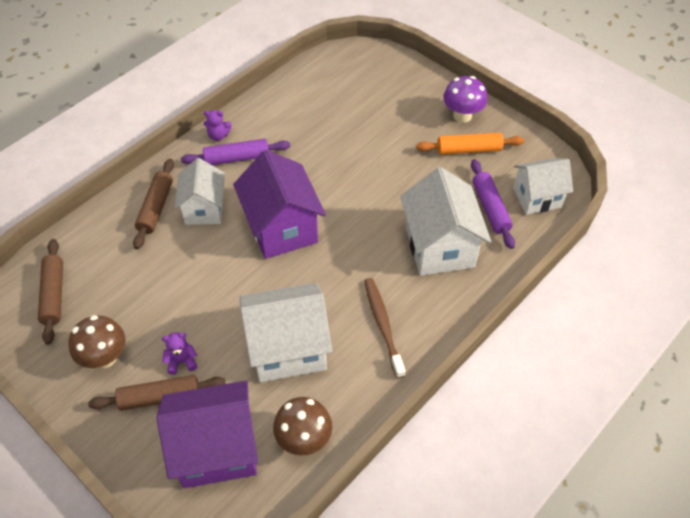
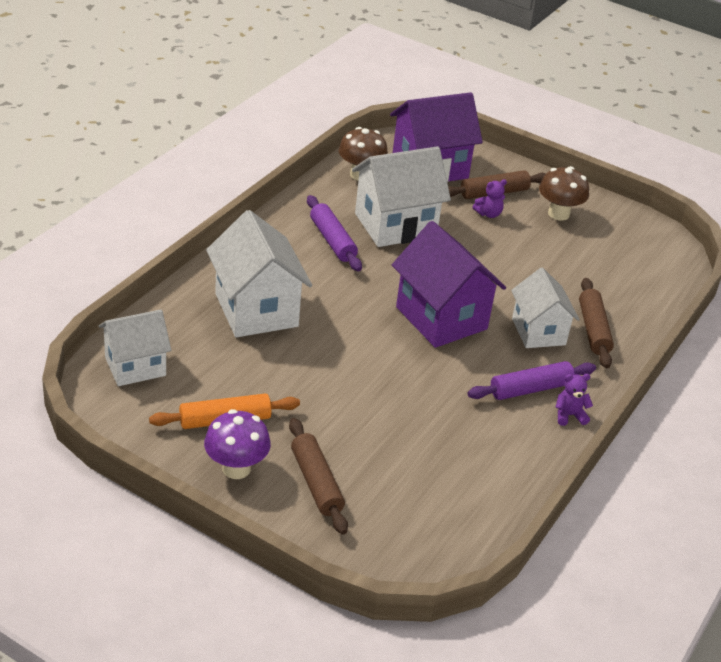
camera: 165 degrees right, 15 degrees down
brown rolling pin [38,239,63,345] -> brown rolling pin moved to [289,418,348,535]
brown toothbrush [364,278,406,378] -> none
purple rolling pin [471,159,515,249] -> purple rolling pin moved to [307,195,362,271]

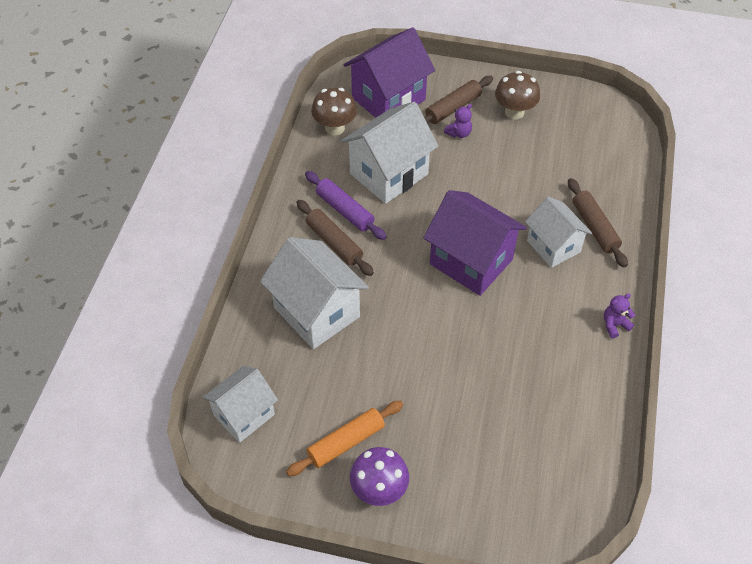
camera: 15 degrees left, 15 degrees up
brown rolling pin [289,418,348,535] -> brown rolling pin moved to [296,200,374,276]
purple rolling pin [467,361,596,400] -> none

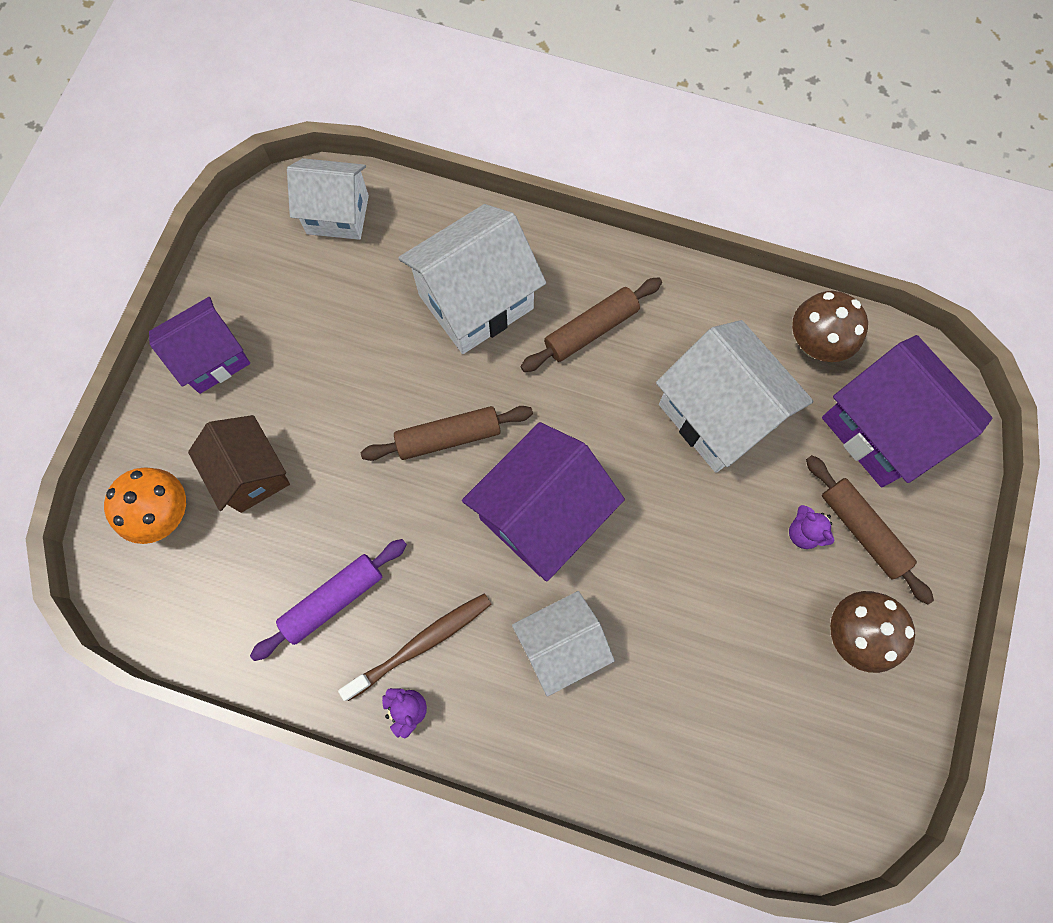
camera: 95 degrees right, 20 degrees up
white house [202,366,278,443] -> white house turned 45 degrees counterclockwise [287,158,369,240]
orange rolling pin [286,401,403,476] -> none
purple rolling pin [305,171,387,240] -> purple rolling pin moved to [250,539,407,661]
purple mushroom [350,447,409,506] -> purple house [149,297,250,394]
brown rolling pin [568,178,628,268] -> brown rolling pin moved to [360,406,533,461]
none -> orange mushroom [104,467,186,544]
none -> brown house [188,415,290,513]
none -> brown toothbrush [338,593,491,701]

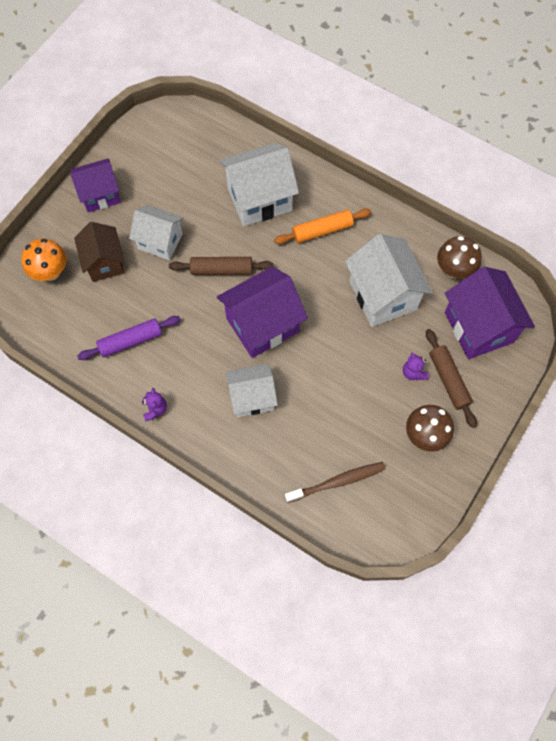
camera: 15 degrees right, 5 degrees down
white house [287,158,369,240] -> white house moved to [129,205,184,260]
brown toothbrush [338,593,491,701] -> brown toothbrush moved to [285,462,386,503]
brown rolling pin [520,277,662,372] -> orange rolling pin [274,209,371,244]

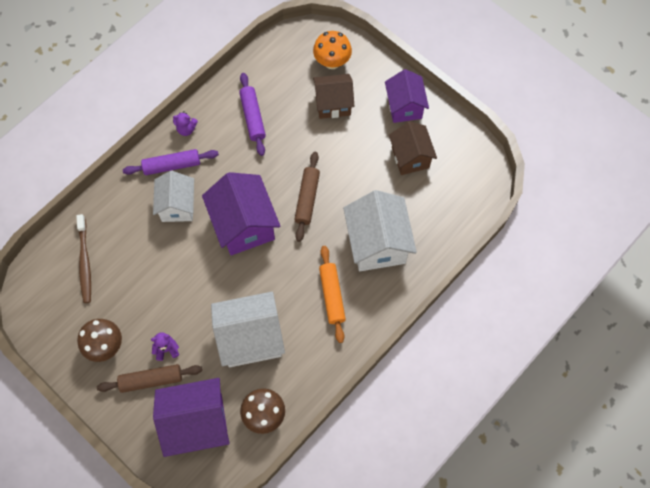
camera: 100 degrees right, 0 degrees up
white house [129,205,184,260] -> none
none -> purple rolling pin [123,149,219,175]
none -> brown house [389,121,437,175]

